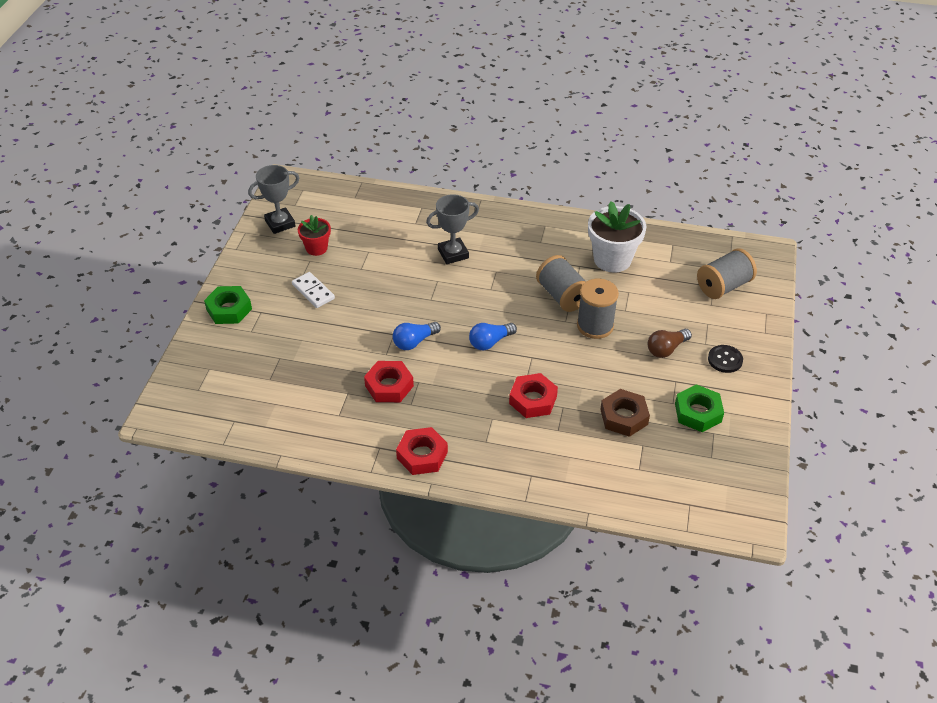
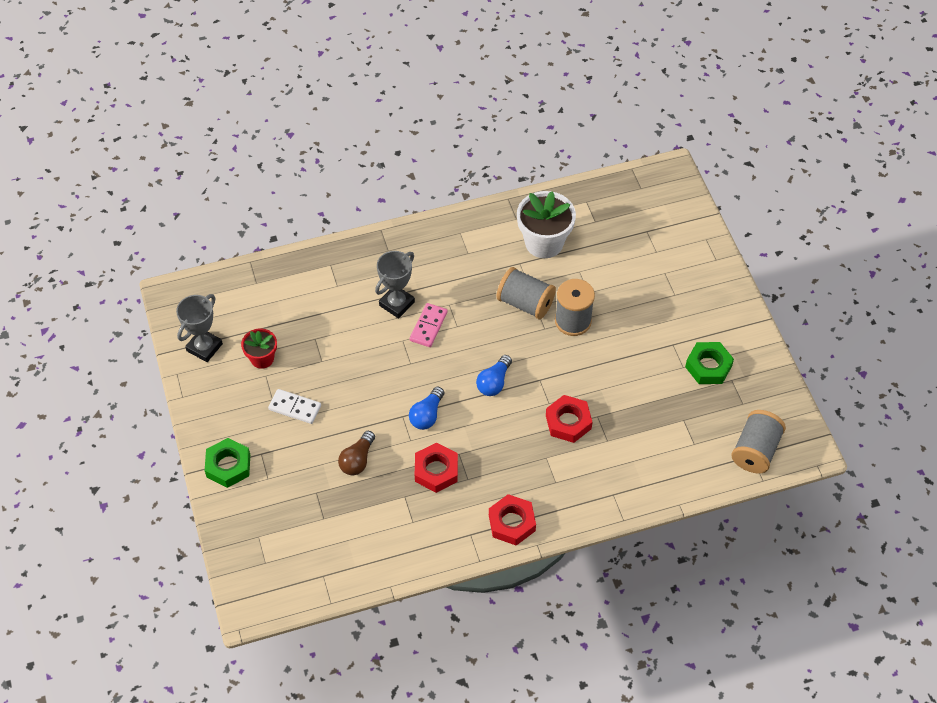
camera: 30 degrees left, 10 degrees up
brown nut [600,389,650,437] -> none
brown light bulb [647,329,692,358] -> brown light bulb moved to [338,431,375,475]
grey spool [697,248,757,299] -> grey spool moved to [731,410,786,474]
black button [708,345,743,373] -> none
none -> pink domino [410,303,447,347]

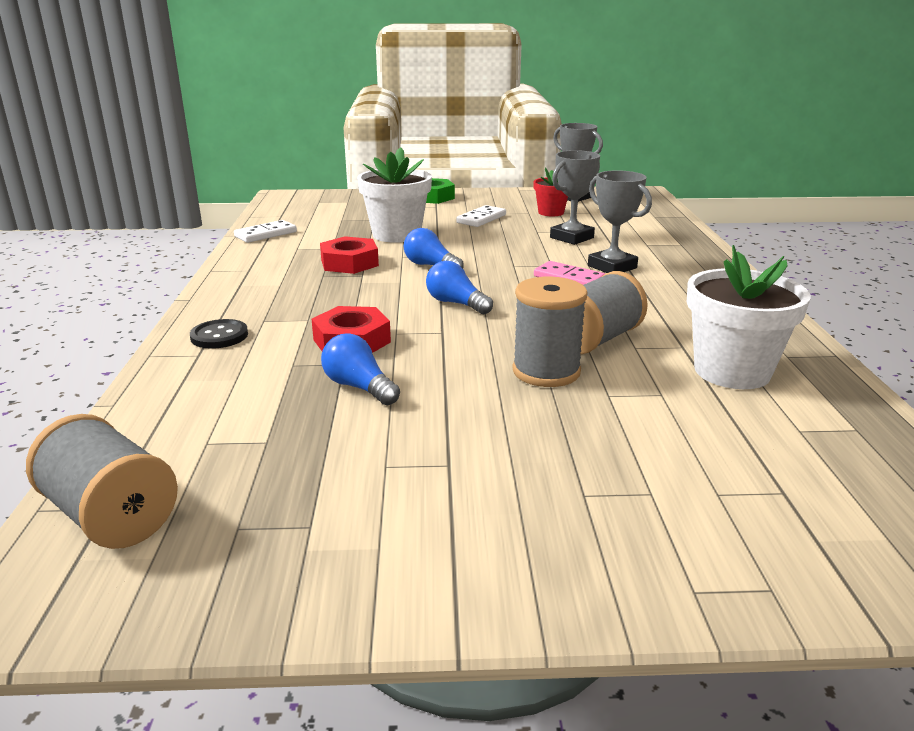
camera: 105 degrees right, 30 degrees down
brown light bulb [338,431,375,475] -> white flower pot [357,147,432,243]
red nut [489,494,536,546] -> none
green nut [685,342,734,384] -> none
none -> black button [190,319,248,349]
none -> white domino [234,220,297,243]
none -> blue light bulb [321,333,400,405]
none -> grey trophy [550,150,600,245]

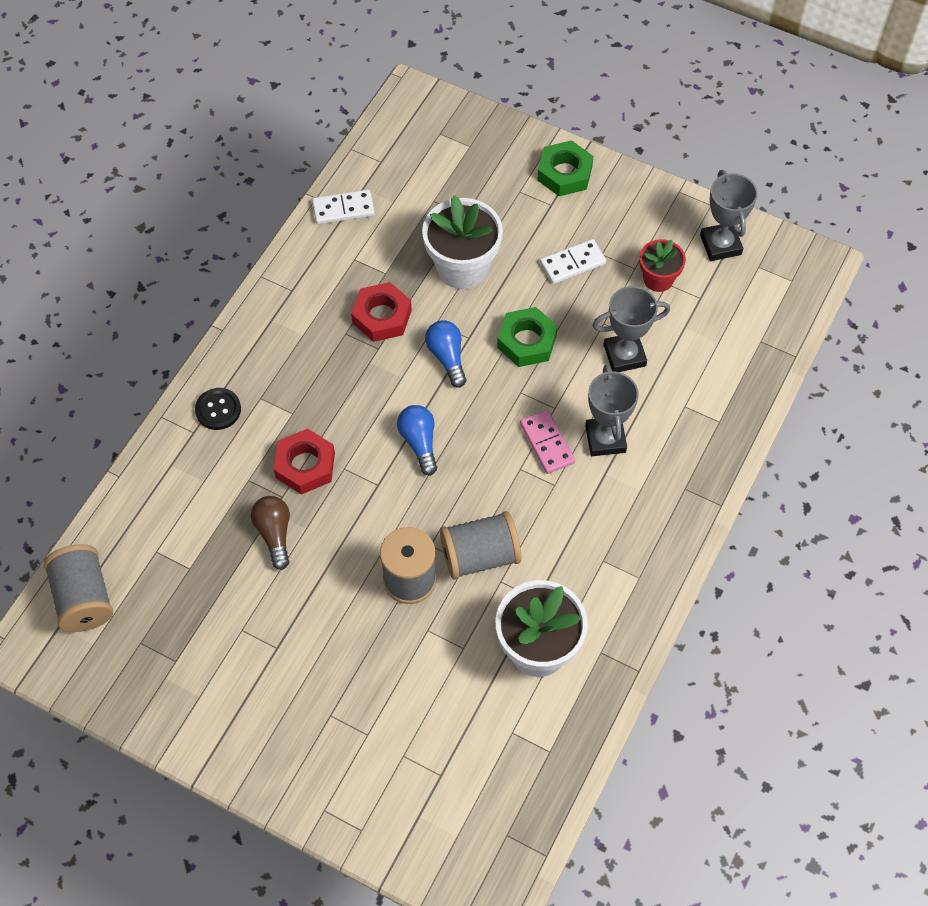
camera: 30 degrees right, 35 degrees up
blue light bulb [321,333,400,405] -> brown light bulb [251,496,290,570]
none -> green nut [497,307,558,367]

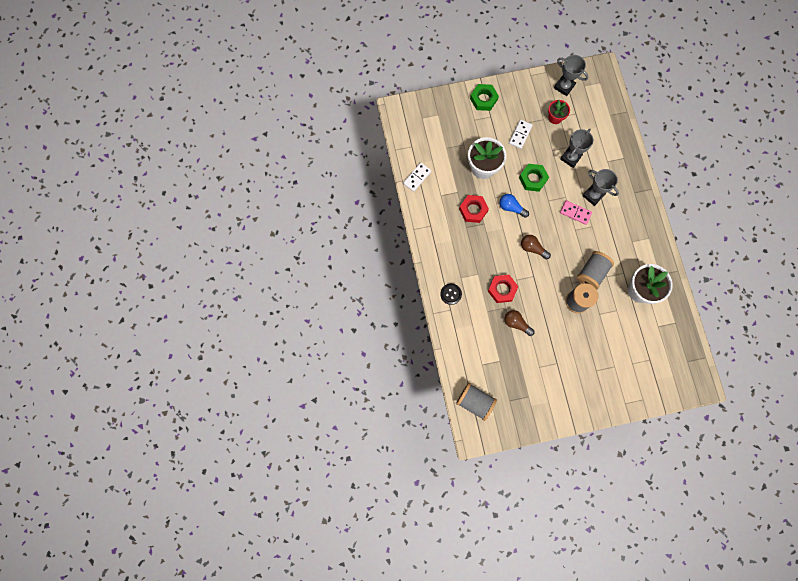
camera: 40 degrees left, 15 degrees up
blue light bulb [397,405,437,475] -> brown light bulb [521,235,551,259]

